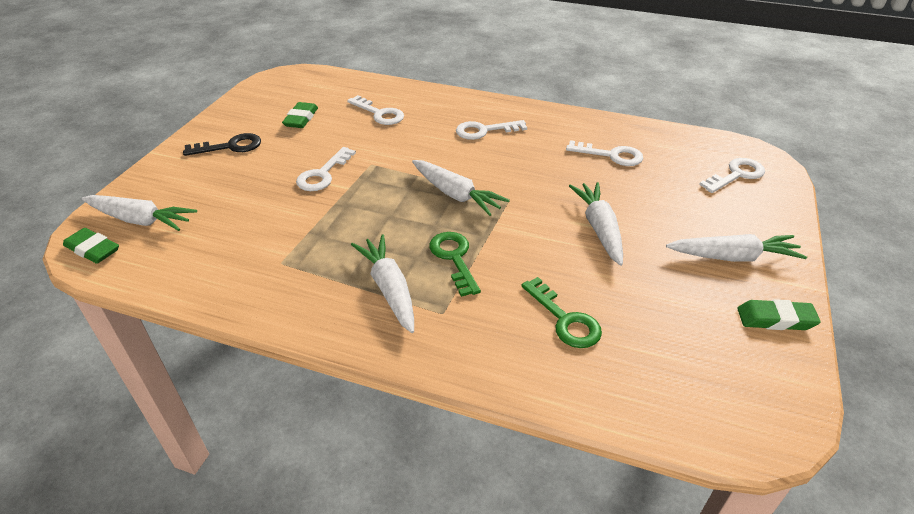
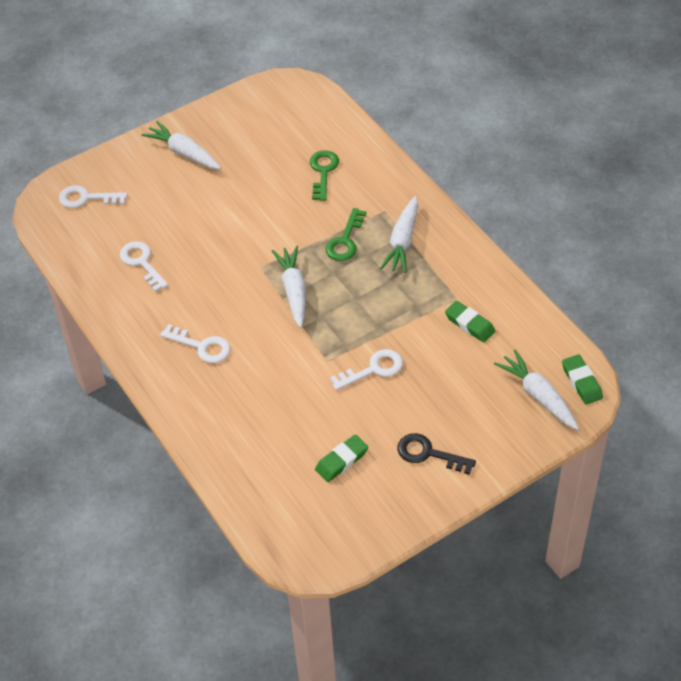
camera: 140 degrees left, 10 degrees up
white key [347,95,404,125] -> none
white carrot [569,182,623,266] -> none
green eraser [737,299,821,330] -> green eraser moved to [445,301,495,343]

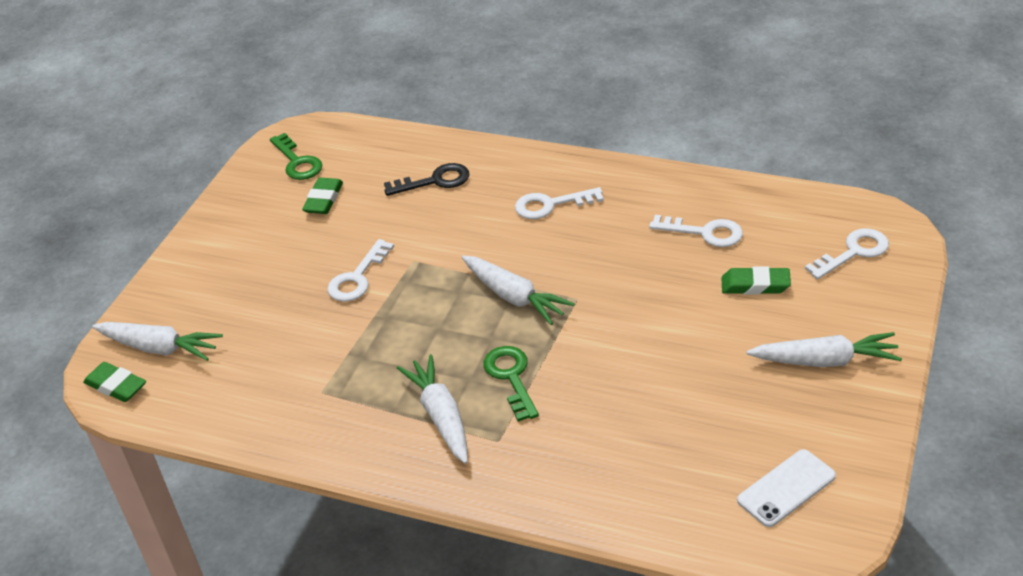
camera: 145 degrees right, 10 degrees down
green key [310,150,339,201] -> green key moved to [270,133,322,180]
black key [397,433,476,475] -> black key moved to [384,163,470,196]
green eraser [445,301,495,343] -> green eraser moved to [722,266,791,295]
none -> white phone [737,449,836,527]

